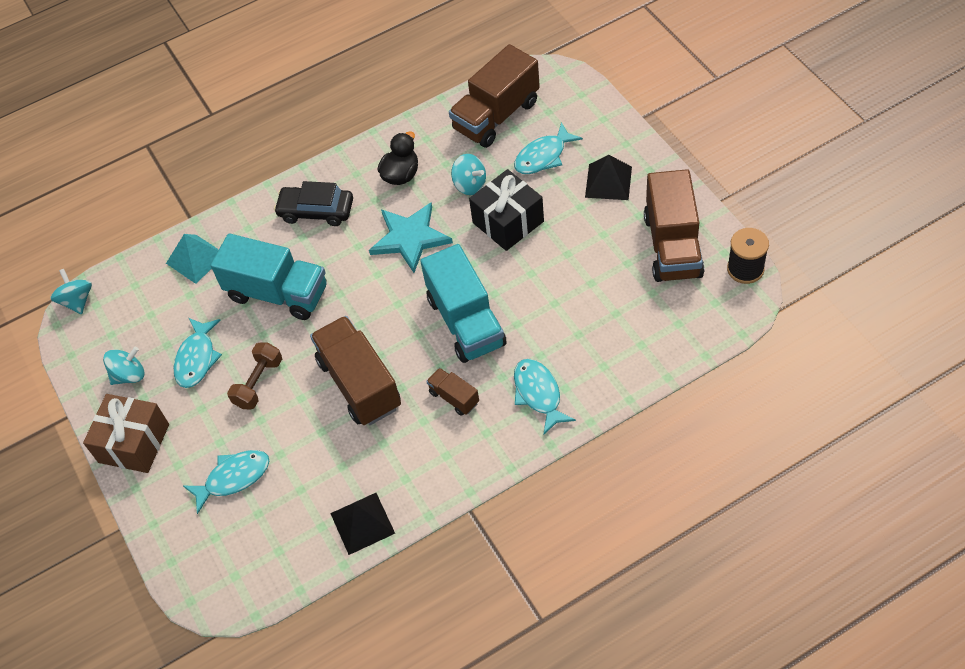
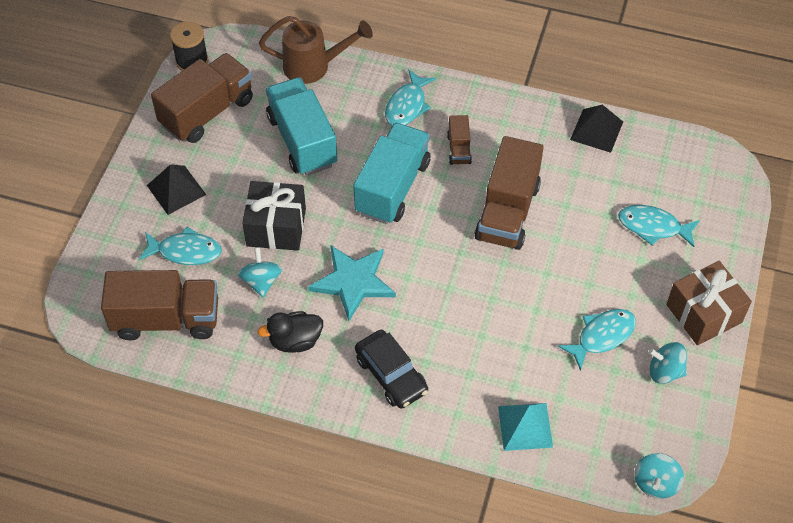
camera: 140 degrees left, 0 degrees up
turquoise truck [211,234,327,320] -> turquoise truck moved to [266,77,337,175]
brown dumbbell [227,342,282,409] -> none
none -> brown watering can [259,16,373,84]

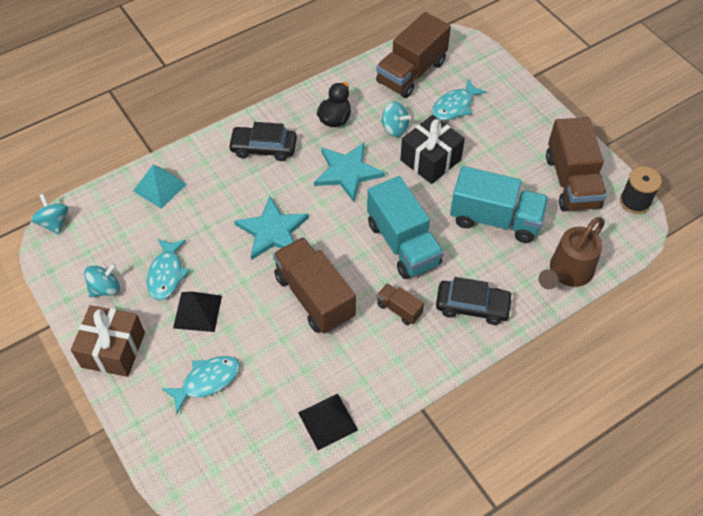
camera: 130 degrees right, 0 degrees up
black pyramid [147,165,206,215] -> black pyramid moved to [173,291,222,332]
turquoise fish [385,69,436,126] -> black car [436,277,513,325]
none -> turquoise star [234,196,309,260]

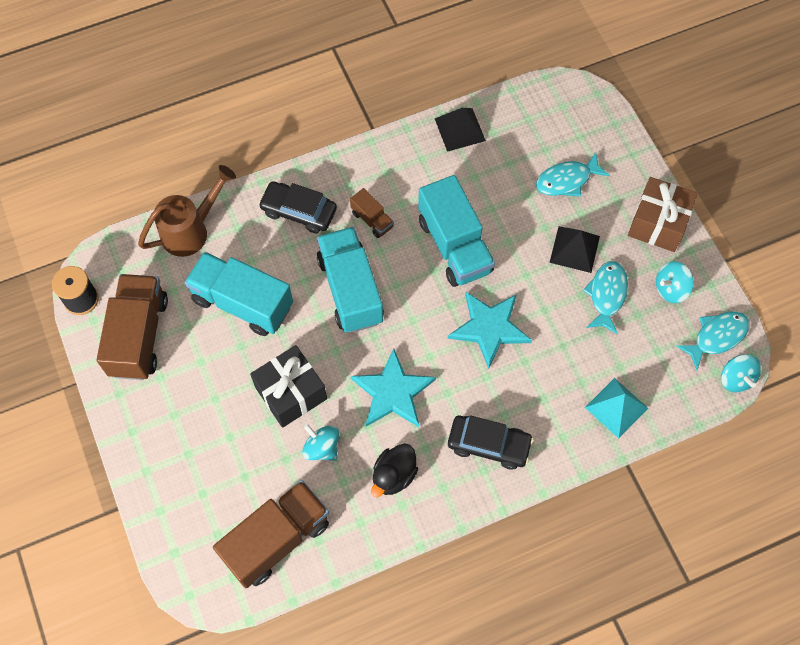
camera: 170 degrees left, 10 degrees up
brown truck [273,237,356,334] -> turquoise truck [418,175,495,287]
turquoise fish [432,79,487,121] -> turquoise fish moved to [676,311,750,371]

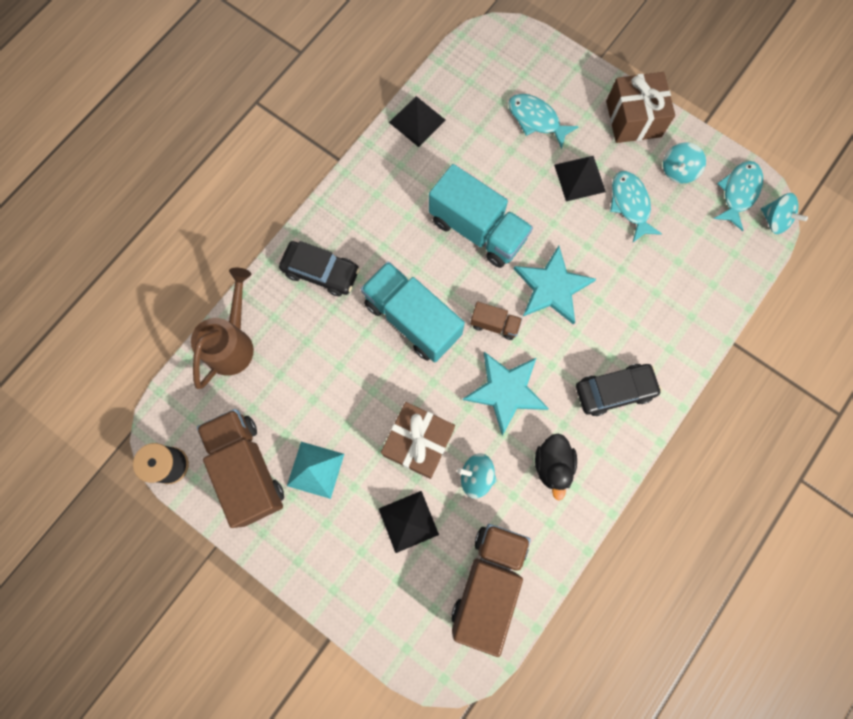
camera: 30 degrees left, 10 degrees up
turquoise truck [184,252,293,336] -> none
black gift [250,345,327,428] -> brown gift [381,402,455,479]
black car [258,181,337,233] -> black car turned 150 degrees counterclockwise [279,241,360,296]
brown truck [350,188,394,238] -> brown truck moved to [470,302,522,340]
turquoise fish [536,152,610,197] -> turquoise fish turned 90 degrees clockwise [508,94,579,149]
turquoise pyramid [585,378,648,439] -> turquoise pyramid moved to [287,442,344,499]
none -> black pyramid [379,491,439,553]

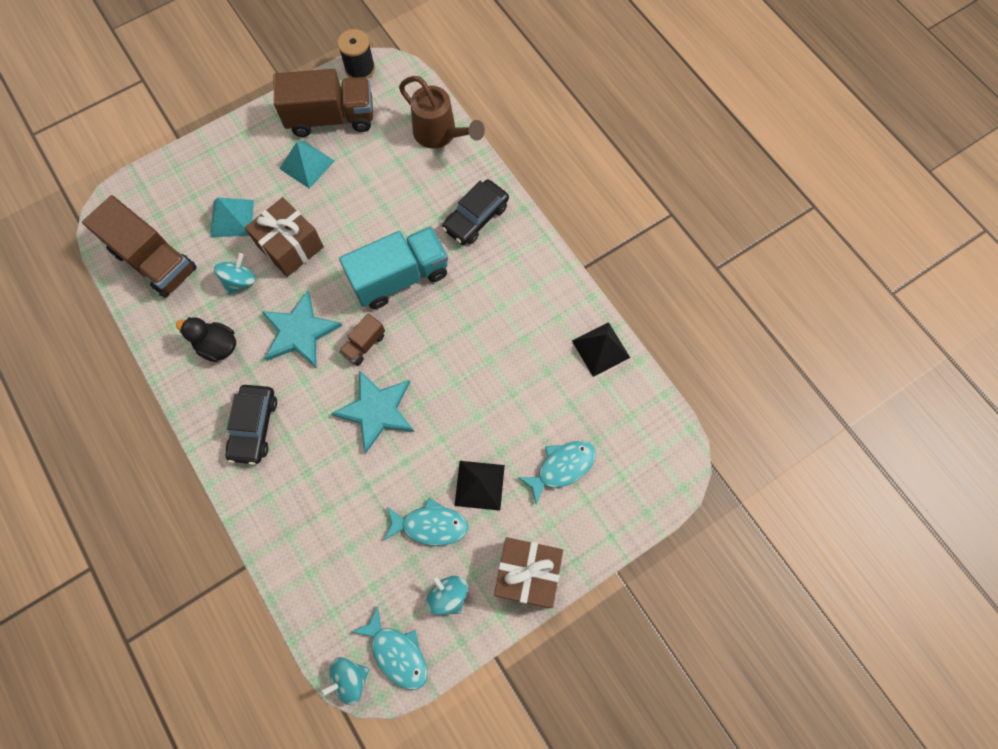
camera: 110 degrees right, 5 degrees down
black pyramid [379,491,439,553] -> turquoise pyramid [210,197,254,237]
turquoise truck [429,164,533,268] -> none

